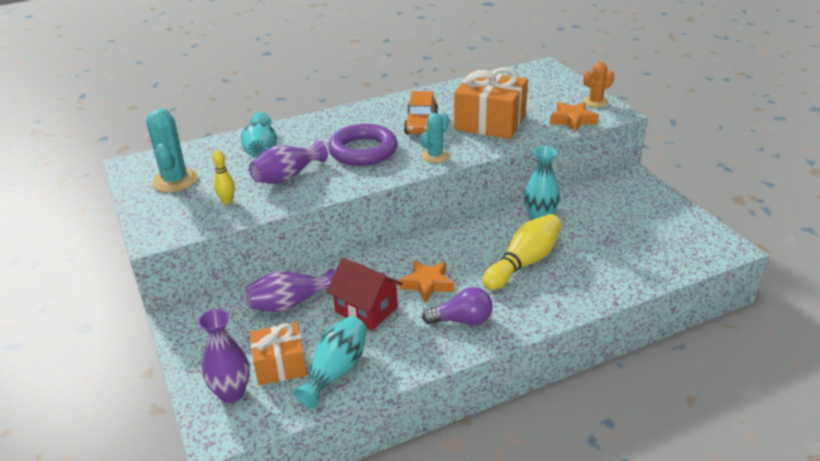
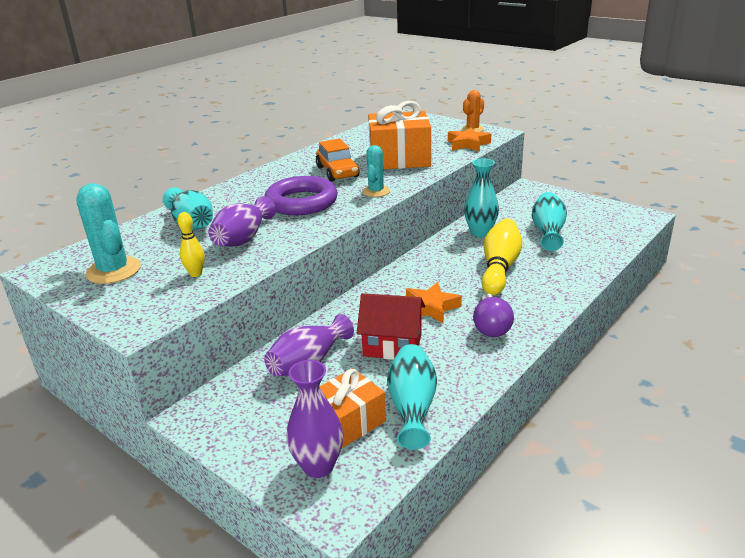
camera: 25 degrees left, 5 degrees down
purple light bulb [422,287,493,325] -> purple light bulb turned 120 degrees clockwise [473,294,514,337]
none -> turquoise vase [532,192,567,251]

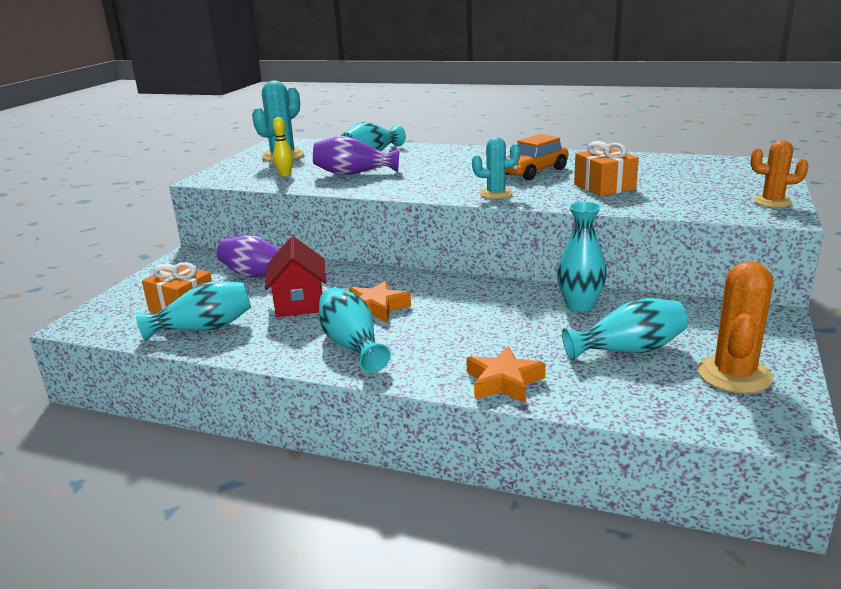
camera: 70 degrees right, 5 degrees down
purple ring [265,176,338,215] -> none
purple vase [286,360,343,478] -> none
orange gift [368,101,431,169] -> orange gift [574,141,639,196], size x0.62
orange star [448,128,491,151] -> orange star moved to [466,346,546,403]
purple light bulb [473,294,514,337] -> turquoise vase [319,287,391,373]
yellow bowling pin [482,219,522,295] -> none
none -> orange cactus [697,261,773,394]

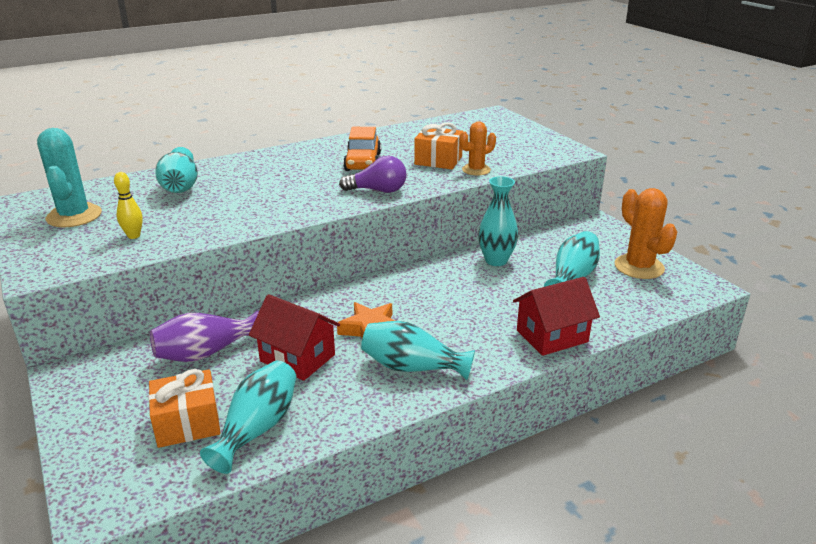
camera: 50 degrees left, 5 degrees up
purple vase [313,136,400,175] -> none
orange star [466,346,546,403] -> red house [513,277,600,356]
turquoise cactus [472,137,520,199] -> purple light bulb [339,156,407,193]
orange cactus [751,140,809,208] -> orange cactus moved to [459,121,496,175]

